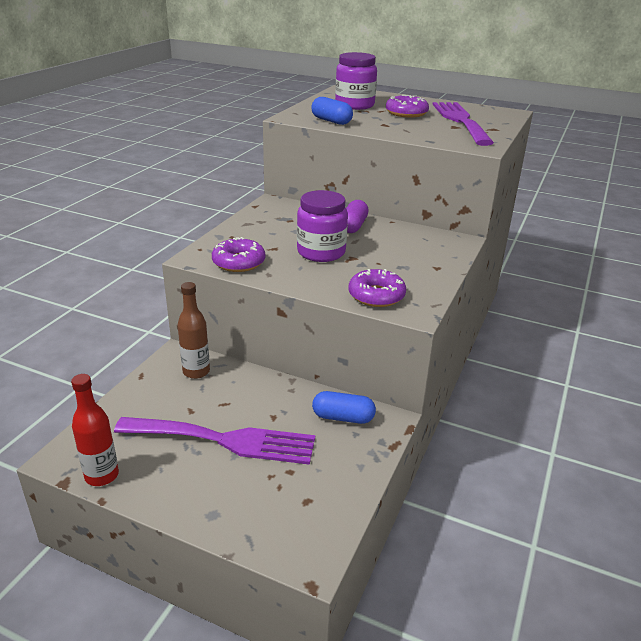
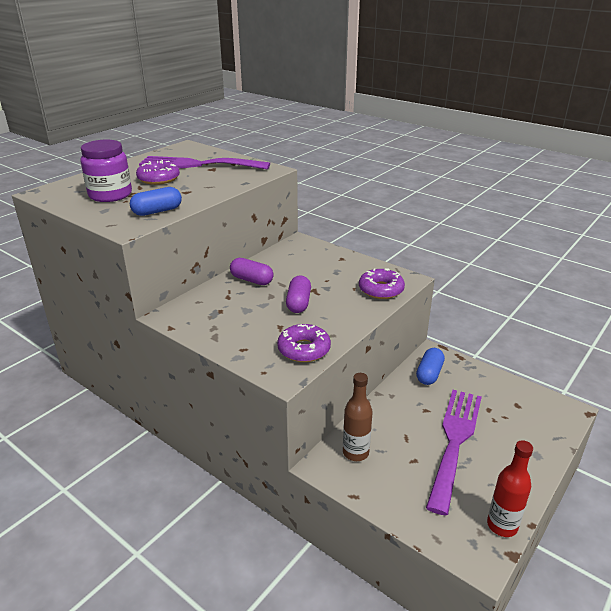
camera: 75 degrees left, 0 degrees up
purple jar [297,190,348,262] -> purple capsule [286,275,311,313]

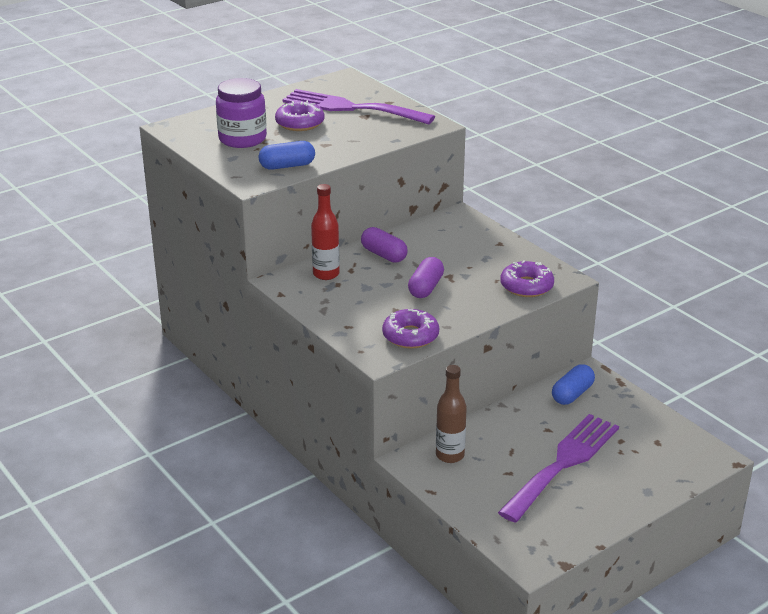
camera: 15 degrees right, 0 degrees up
red bottle [487,440,533,537] -> red bottle moved to [311,184,340,280]

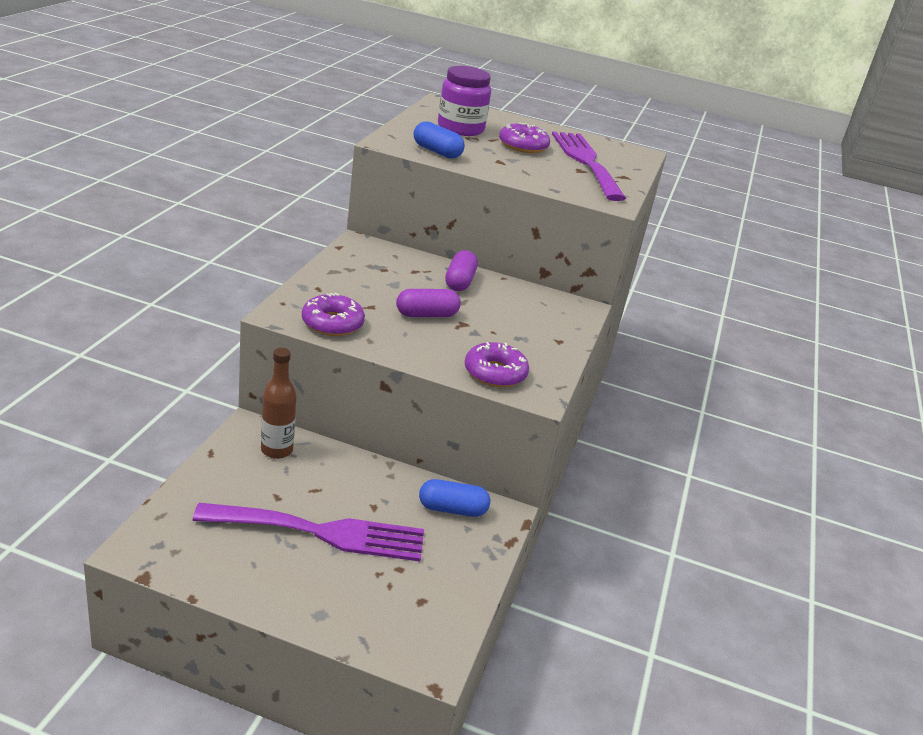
camera: 50 degrees right, 0 degrees up
red bottle [311,184,340,280] -> none

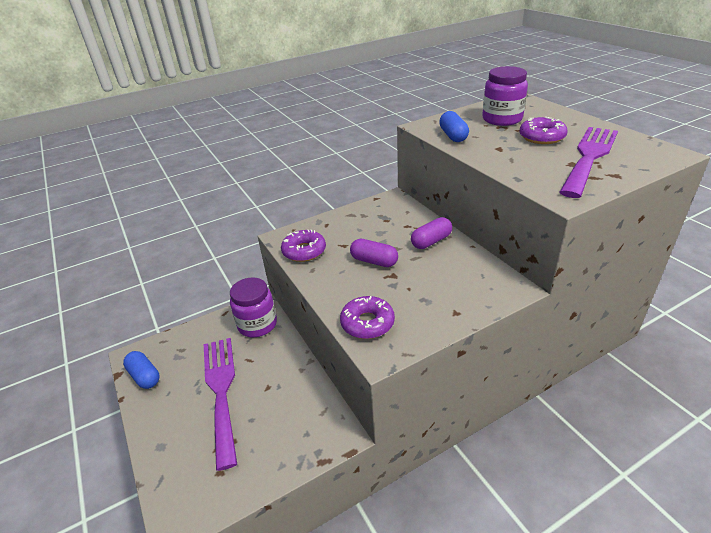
camera: 50 degrees right, 5 degrees up
purple fork [193,503,424,562] -> purple fork turned 150 degrees counterclockwise [204,338,237,471]
brown bottle [261,348,297,459] -> purple jar [230,277,277,337]
blue capsule [419,479,490,517] -> blue capsule moved to [123,351,160,389]

